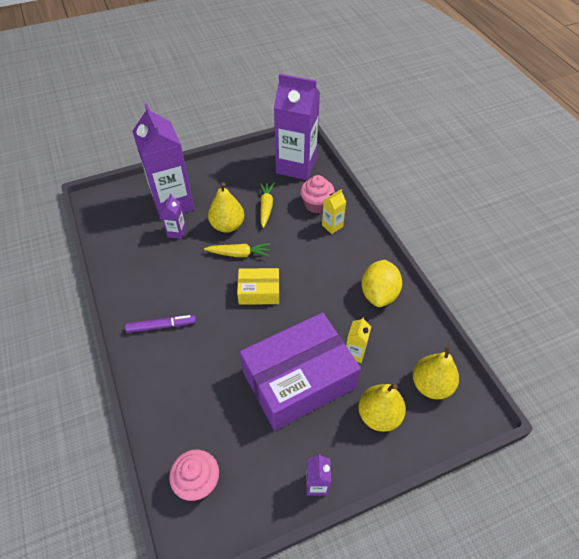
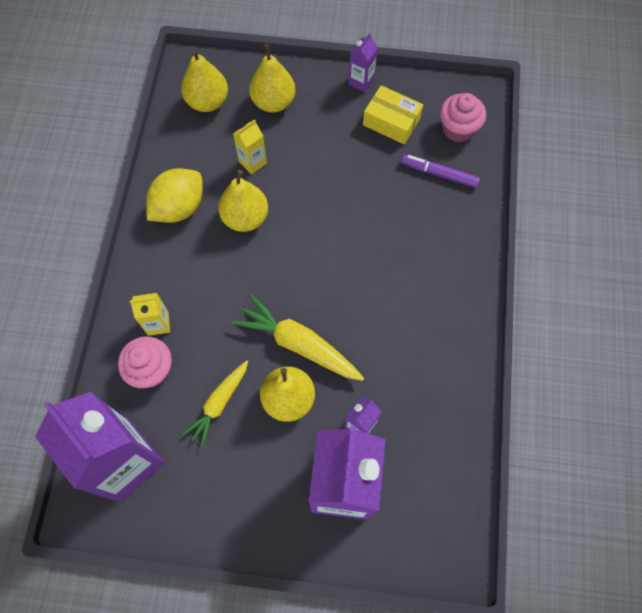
camera: 150 degrees left, 15 degrees up
purple marker [125,315,196,333] -> purple marker moved to [401,154,480,188]
yellow carrot [204,243,270,257] -> yellow carrot [231,294,364,381], size x1.53
yellow box [237,268,279,305] -> yellow box moved to [363,85,423,144]
purple box [240,312,361,430] -> none
none -> yellow pear [218,170,268,232]

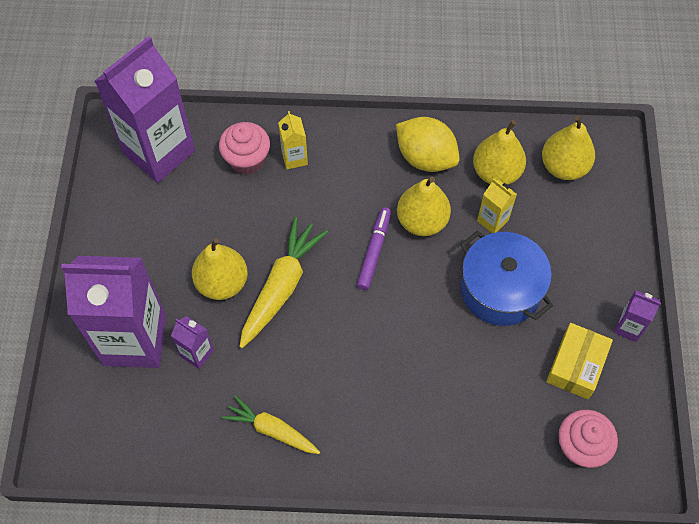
camera: 85 degrees right, 5 degrees down
yellow carrot [182,360,248,447] -> yellow carrot moved to [222,395,320,454]
yellow pear [249,44,295,113] -> yellow pear moved to [473,120,526,185]
purple marker [401,154,480,188] -> purple marker moved to [357,207,391,290]
none -> blue pot [460,231,553,326]

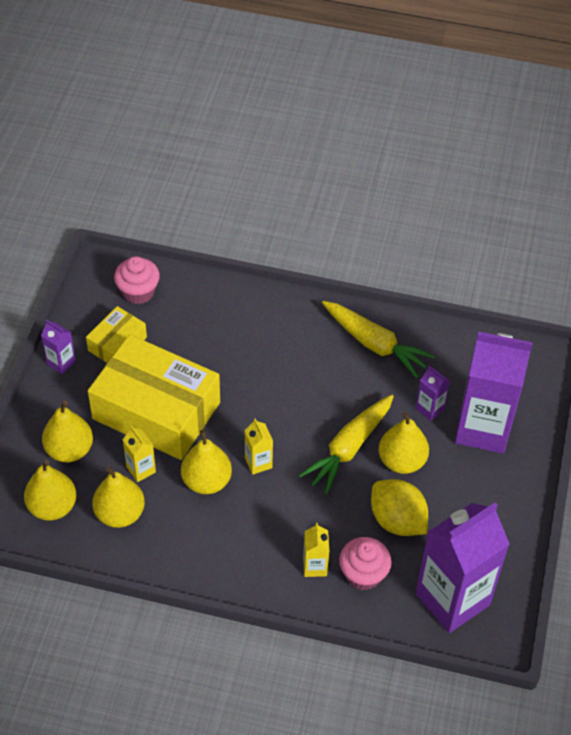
camera: 170 degrees left, 10 degrees down
yellow carrot [222,395,320,454] -> yellow carrot [322,301,435,378], size x1.53
purple marker [357,207,391,290] -> yellow carton [244,418,273,475]
yellow lemon [396,117,459,172] -> yellow lemon moved to [371,479,428,536]
blue pot [460,231,553,326] -> yellow box [88,334,220,460]
none -> yellow pear [42,400,93,462]

